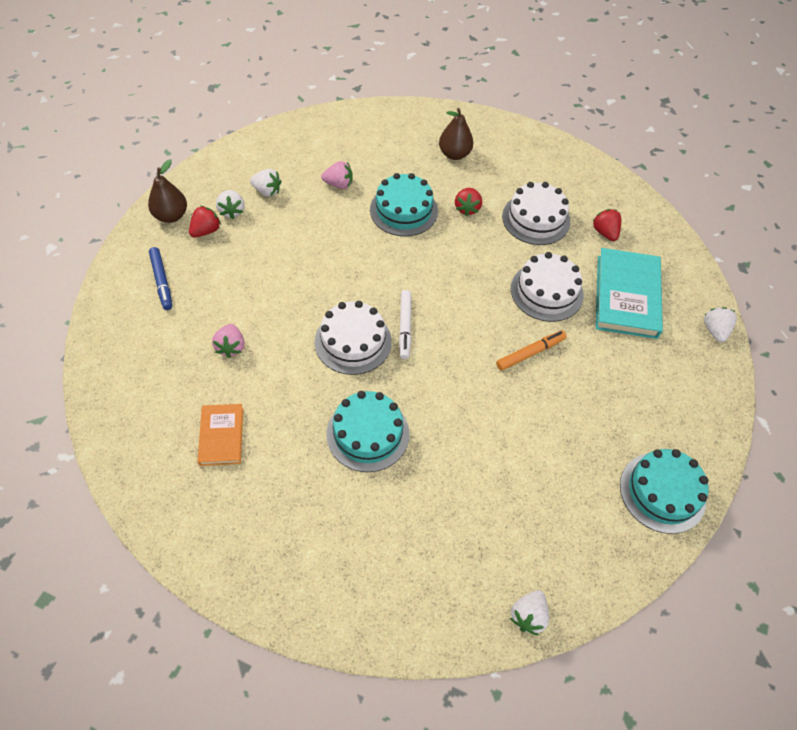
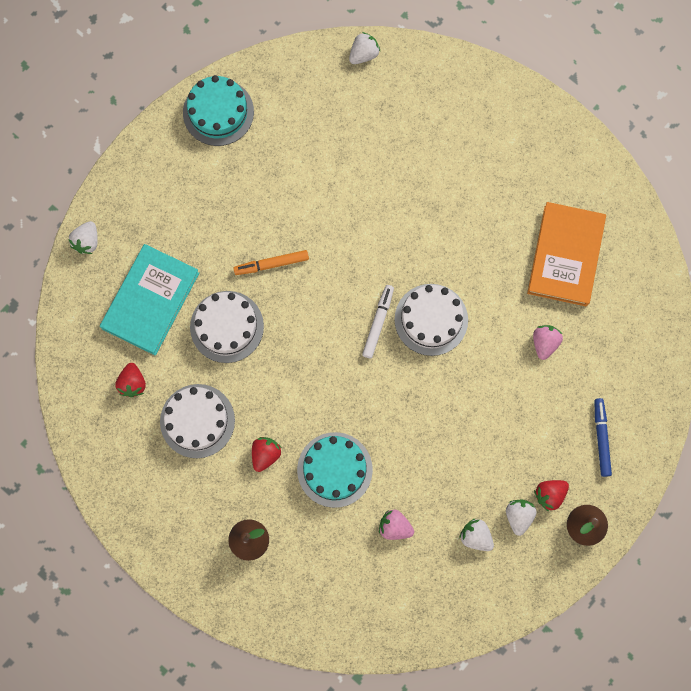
camera: 160 degrees left, 20 degrees up
orange book [197,404,243,466] -> orange book [527,202,606,307], size x1.73
turquoise cake [326,391,409,472] -> none

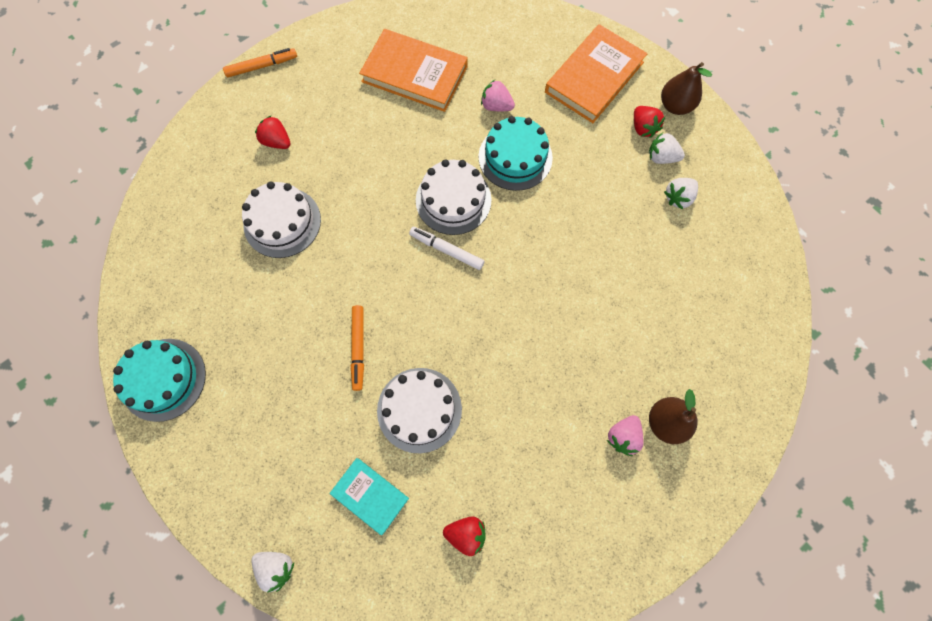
camera: 80 degrees left, 5 degrees down
turquoise book [100,244,199,356] -> turquoise book [330,458,409,535], size x0.58
white cake [160,384,235,458] -> white cake moved to [242,181,321,258]
red strawberry [252,437,281,472] -> red strawberry moved to [255,115,291,149]
turquoise cake [297,432,373,508] -> turquoise cake moved to [479,116,553,191]
white strawberry [349,32,380,64] -> none
pink strawberry [379,510,414,540] -> pink strawberry moved to [607,415,644,456]
blue marker [594,398,612,477] -> orange book [545,24,648,123]
none -> orange marker [223,48,297,77]

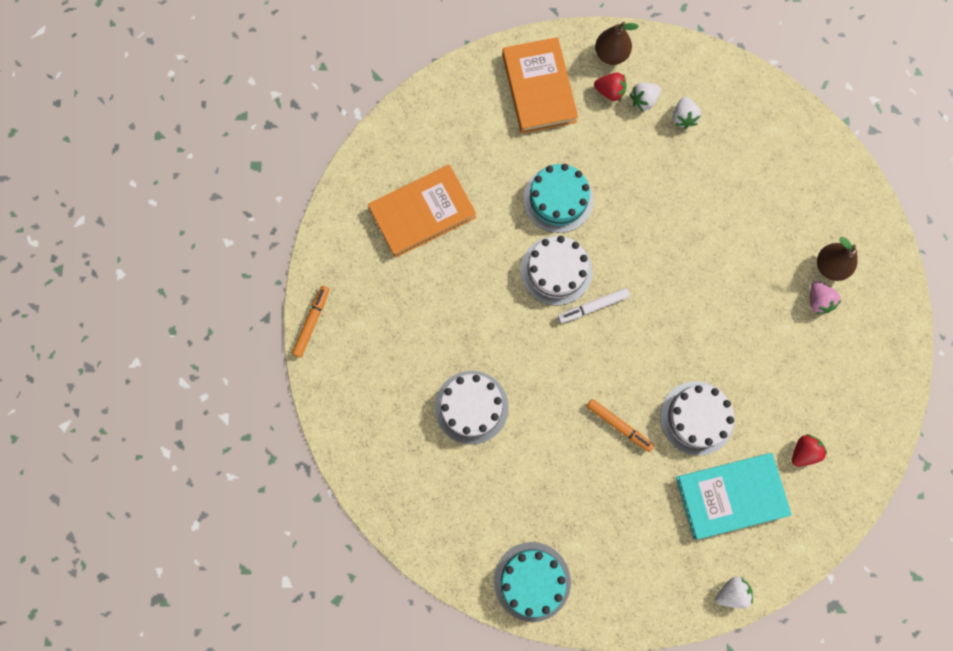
camera: 50 degrees left, 5 degrees up
red strawberry [255,115,291,149] -> none
turquoise book [330,458,409,535] -> turquoise book [676,453,792,539], size x1.73
pink strawberry [481,80,515,111] -> none

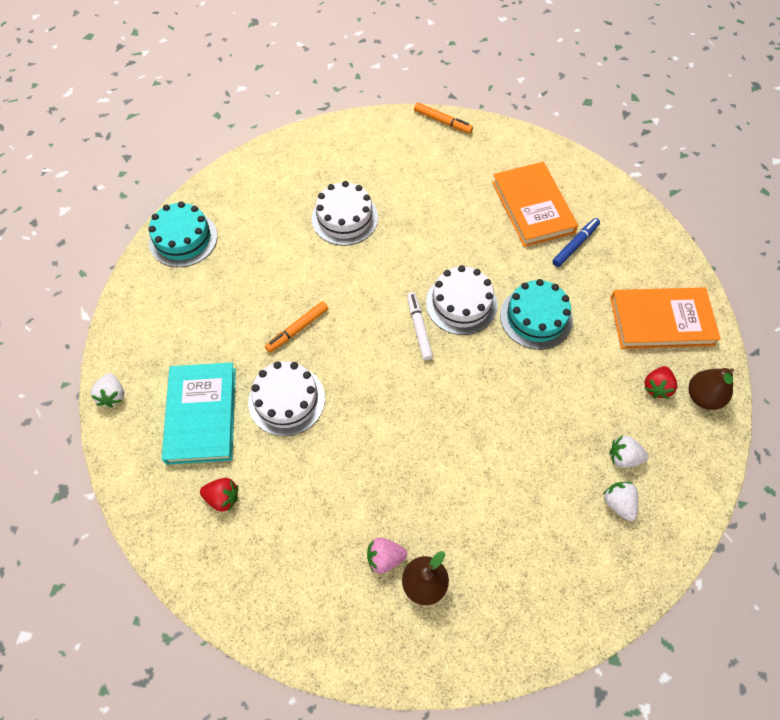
camera: 100 degrees right, 15 degrees down
white strawberry [630,83,661,111] -> white strawberry moved to [603,482,638,521]
red strawberry [792,434,827,467] -> red strawberry turned 45 degrees counterclockwise [200,478,238,512]
none -> blue marker [552,218,600,267]

